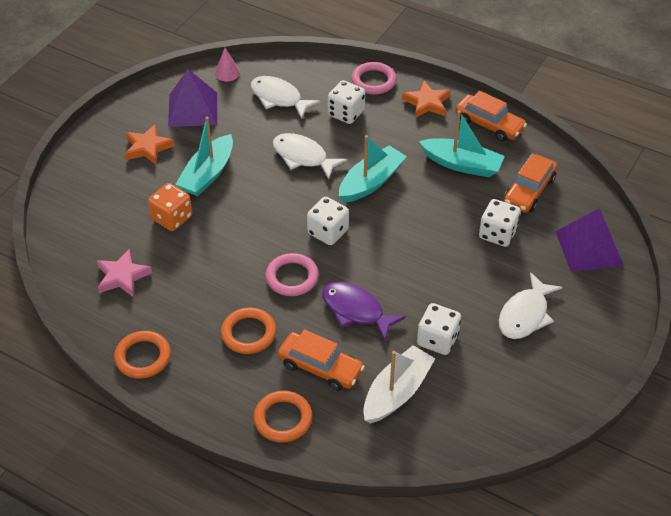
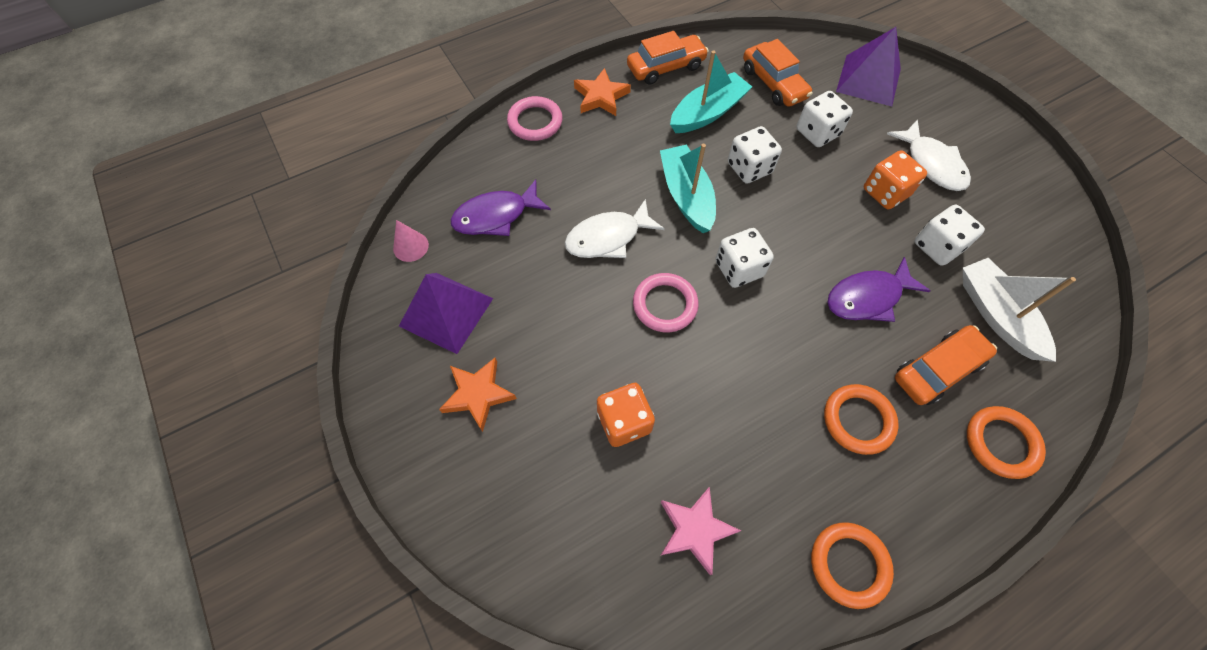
camera: 60 degrees left, 15 degrees up
turquoise boat [175,117,233,196] -> none
white fish [251,76,320,119] -> purple fish [451,180,551,236]
pink ring [265,253,319,296] -> pink ring moved to [633,273,699,333]
white dice [328,80,365,124] -> white dice moved to [728,126,782,184]
none -> orange dice [864,150,927,209]

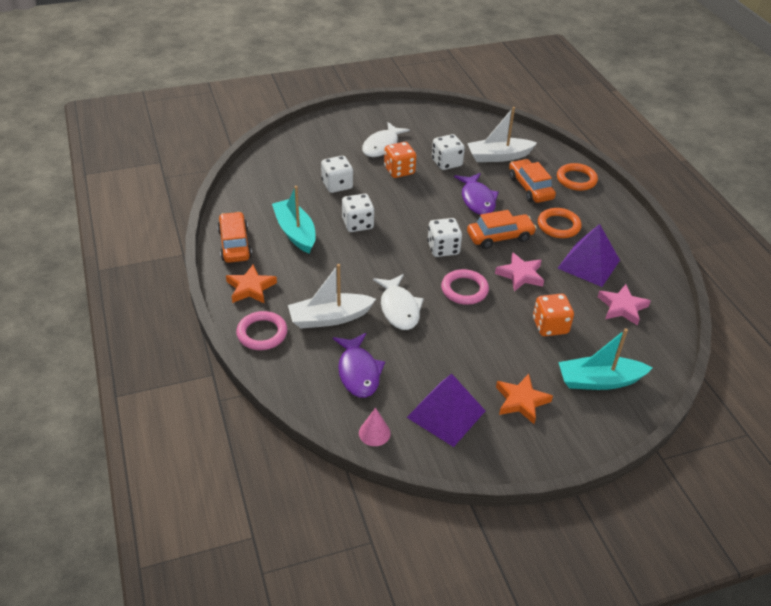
camera: 80 degrees left, 20 degrees down
turquoise boat [660,144,716,233] -> turquoise boat moved to [558,328,652,390]
orange car [743,39,812,107] -> orange car moved to [467,210,537,249]
orange ring [811,522,894,609] -> none
purple pyramid [836,27,901,106] -> purple pyramid moved to [557,224,620,287]
white fish [887,120,971,191] -> white fish turned 135 degrees clockwise [362,122,410,157]
none -> white boat [288,264,376,329]
none -> pink star [495,252,544,291]

